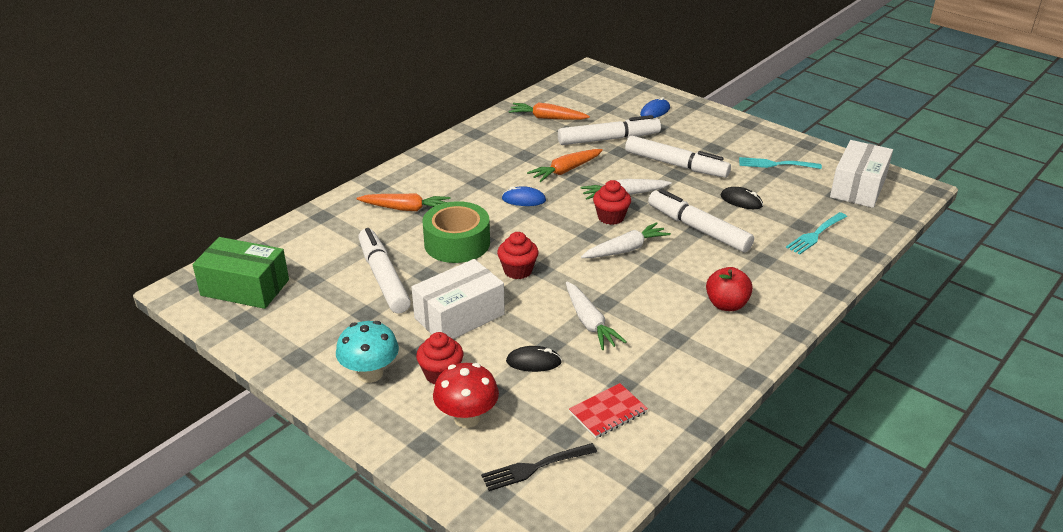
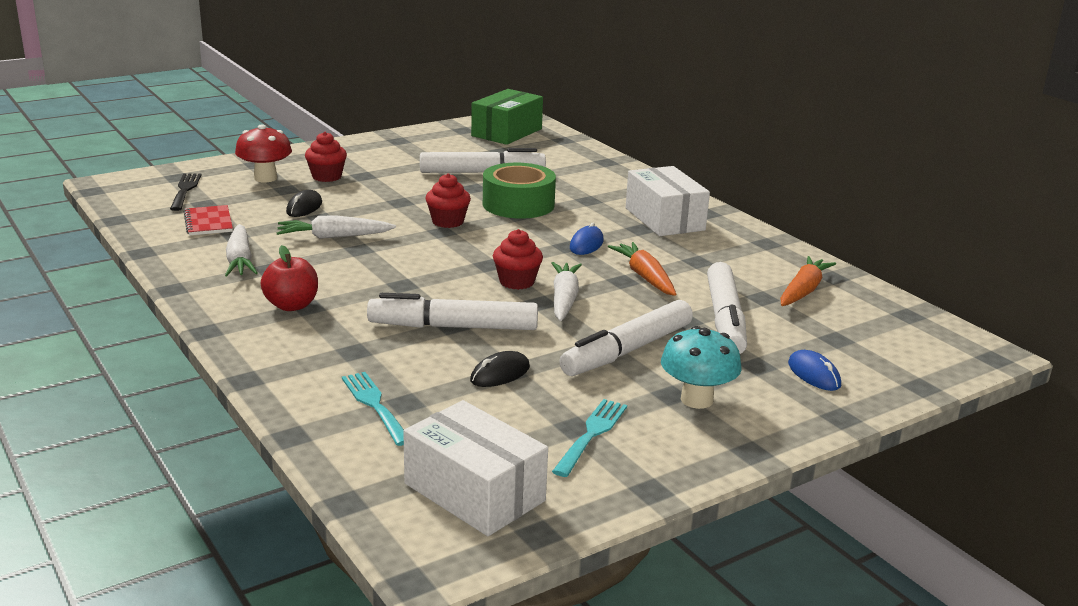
camera: 105 degrees right, 10 degrees down
turquoise mushroom [336,321,399,383] -> turquoise mushroom moved to [661,326,742,409]
orange carrot [357,194,451,211] -> none
white box [412,259,505,339] -> white box moved to [626,166,710,236]
white carrot [581,222,671,258] -> white carrot moved to [225,224,258,276]
white marker [648,189,754,252] -> white marker turned 150 degrees counterclockwise [367,293,538,330]

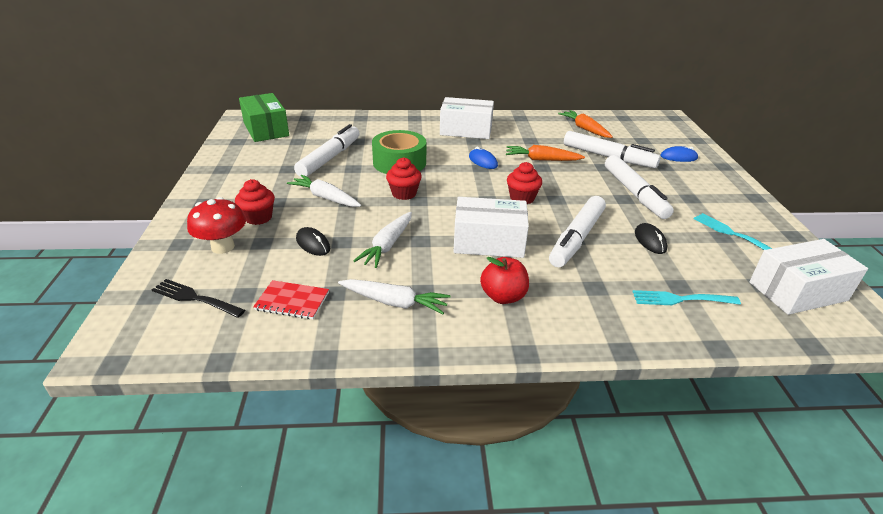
camera: 60 degrees left, 10 degrees up
white carrot [552,262,582,321] -> white carrot moved to [287,175,361,207]
turquoise mushroom [661,326,742,409] -> none
none -> white box [454,197,529,258]

